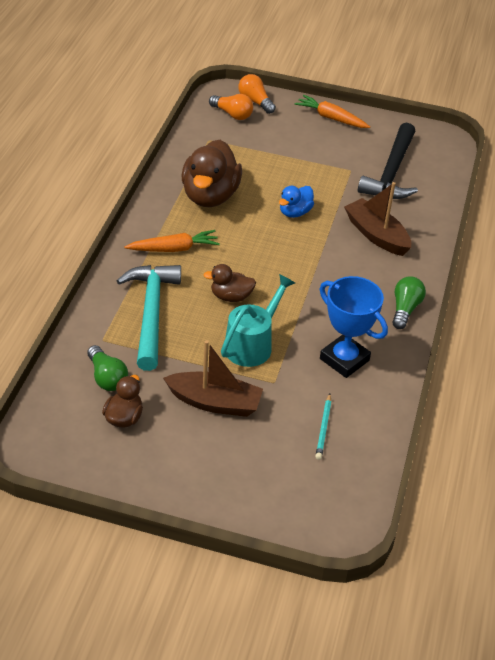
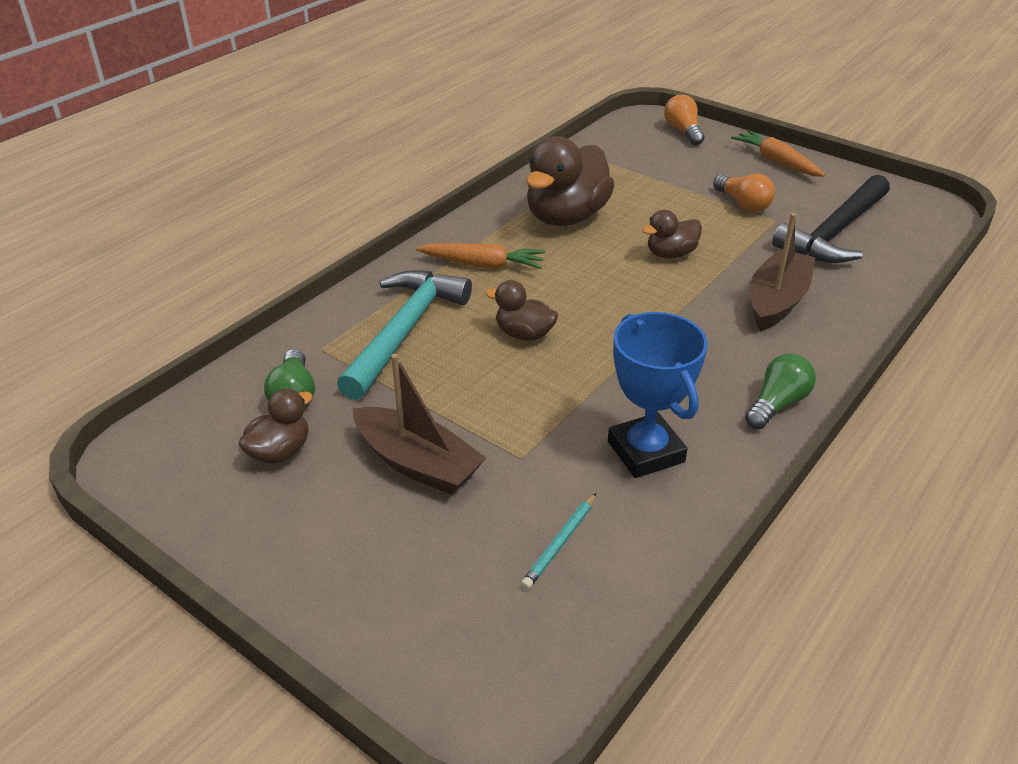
camera: 25 degrees right, 5 degrees down
orange light bulb [209,94,253,120] -> orange light bulb moved to [713,174,775,212]
turquoise watering can [221,274,295,367] -> none
blue duck [279,186,314,218] -> brown duck [642,210,702,258]
brown boat [344,182,411,256] -> brown boat turned 45 degrees clockwise [750,213,815,331]

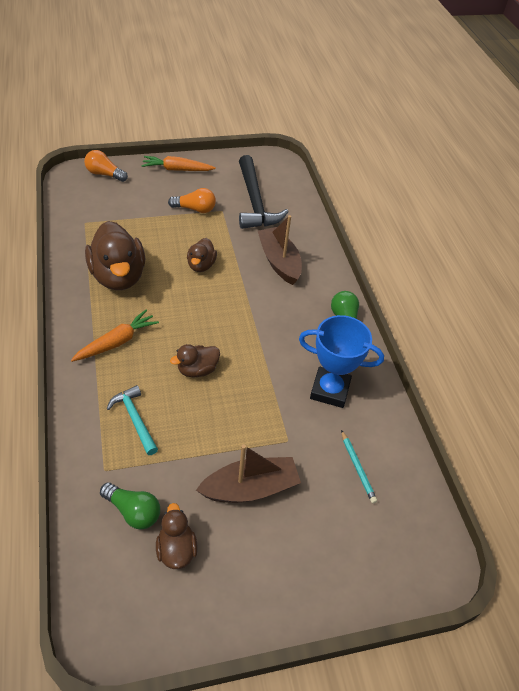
camera: 55 degrees left, 10 degrees up
turquoise hammer [337,270,472,400] -> turquoise hammer [107,385,158,455], size x0.56

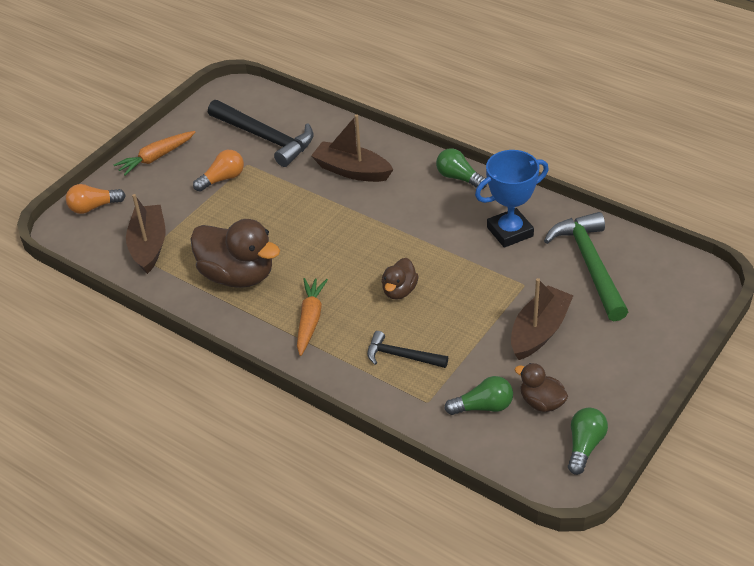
camera: 35 degrees left, 5 degrees down
turquoise hammer [107,385,158,455] -> black hammer [367,331,448,368]
brown duck [187,238,217,272] -> none
turquoise pencil [341,430,377,503] -> green hammer [544,212,628,321]
none -> brown boat [126,194,166,274]
none -> green light bulb [568,408,608,475]

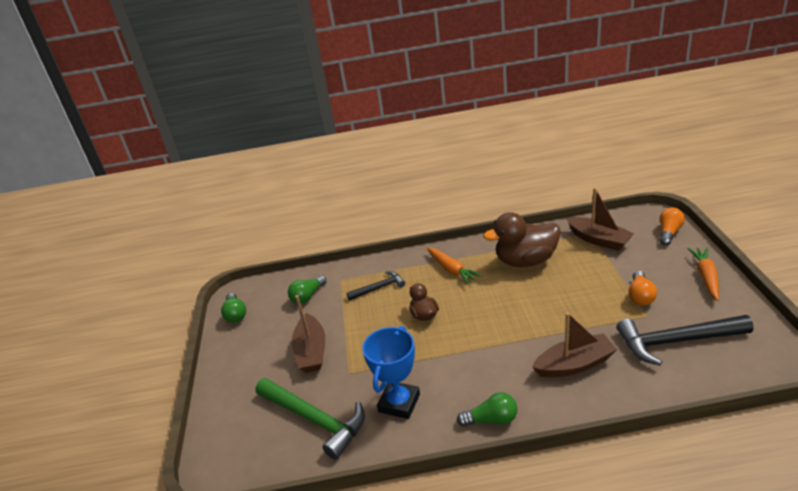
camera: 140 degrees right, 10 degrees down
brown duck [515,363,568,412] -> none

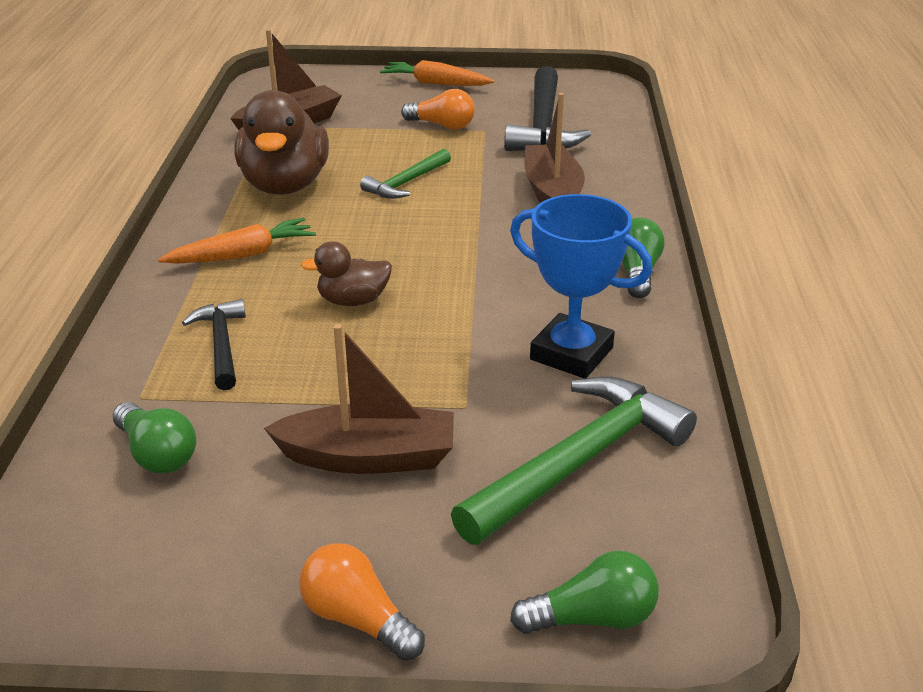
camera: 85 degrees left, 0 degrees up
green light bulb [221,293,246,323] -> green light bulb moved to [510,551,659,634]
orange light bulb [659,207,685,246] -> orange light bulb moved to [299,543,425,661]
none -> green hammer [360,149,451,199]

